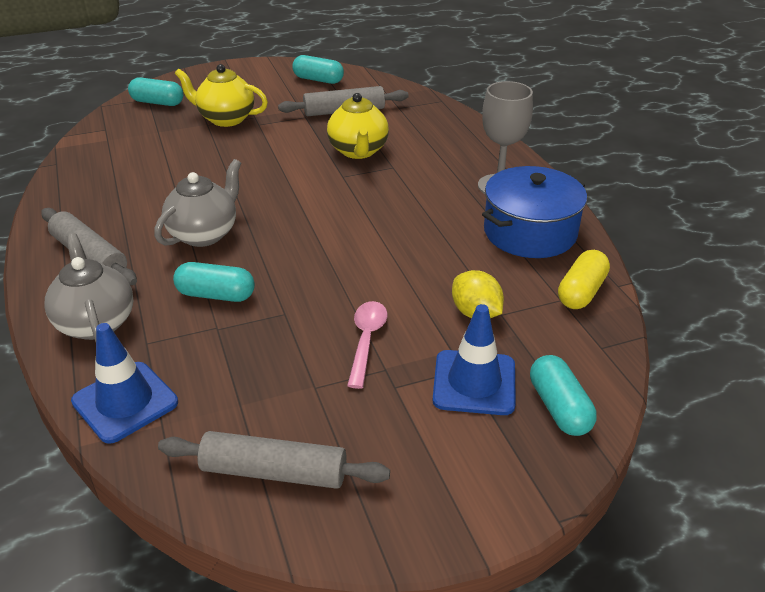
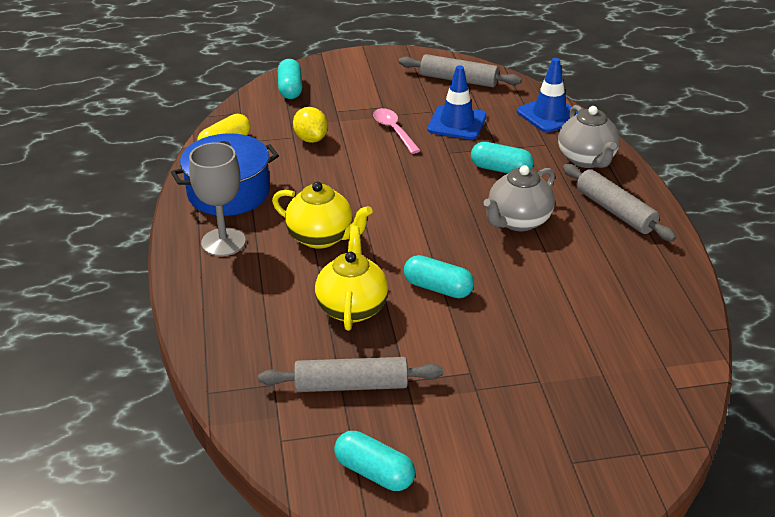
camera: 170 degrees left, 0 degrees up
turquoise capsule [128,77,183,106] -> turquoise capsule moved to [404,255,474,298]
yellow teapot [175,64,268,127] -> yellow teapot moved to [272,182,373,249]
pink spoon [347,301,388,389] -> pink spoon turned 135 degrees clockwise [373,108,421,154]
blue traffic cone [433,304,516,415] -> blue traffic cone moved to [427,65,486,140]

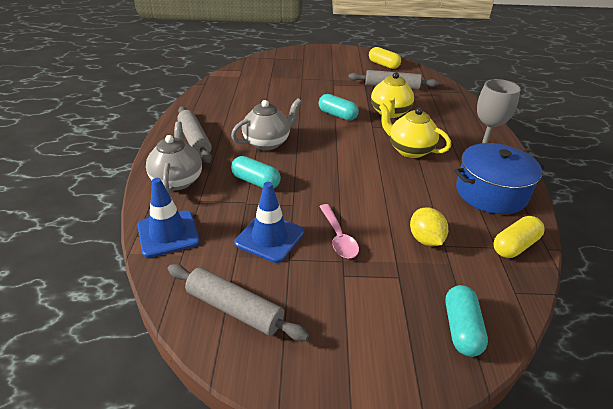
camera: 170 degrees left, 0 degrees up
turquoise capsule [334,431,415,491] -> yellow capsule [369,47,401,69]

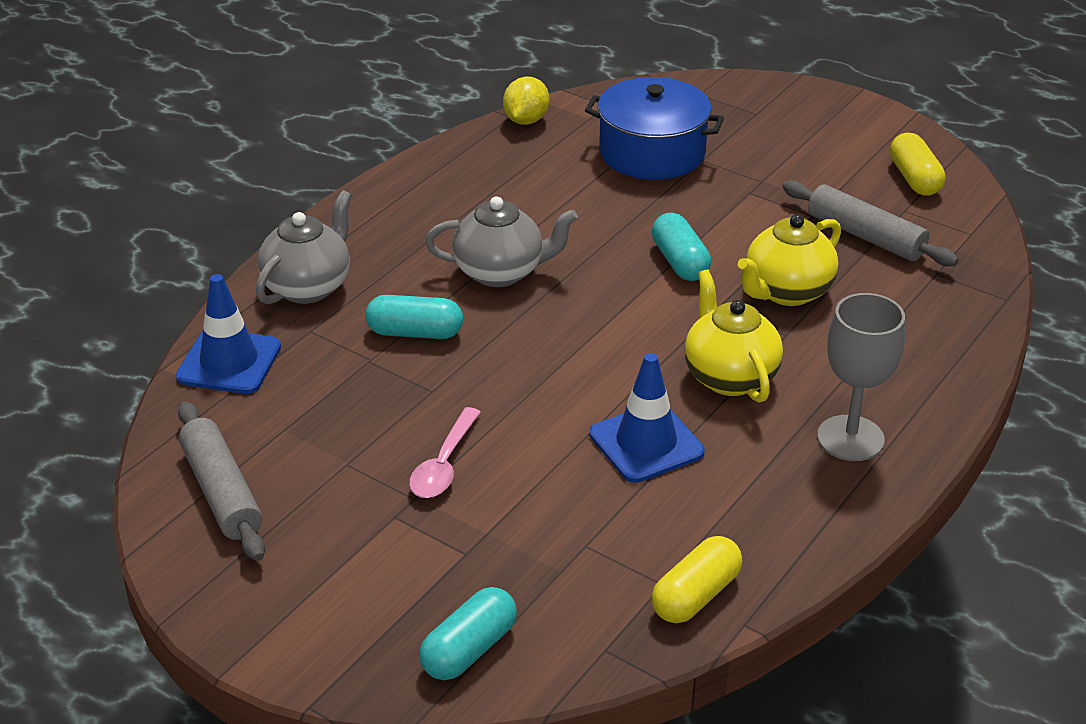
camera: 35 degrees right, 0 degrees up
grey rolling pin [177,106,212,163] -> none
turquoise capsule [231,156,281,188] -> turquoise capsule turned 60 degrees counterclockwise [366,295,463,339]
blue traffic cone [235,182,304,263] -> blue traffic cone moved to [589,353,705,483]
yellow lemon [410,207,448,246] -> yellow lemon moved to [503,77,549,125]
blue pot [454,143,545,214] -> blue pot moved to [585,77,724,180]
yellow capsule [493,216,544,258] -> yellow capsule turned 45 degrees counterclockwise [652,536,742,623]

